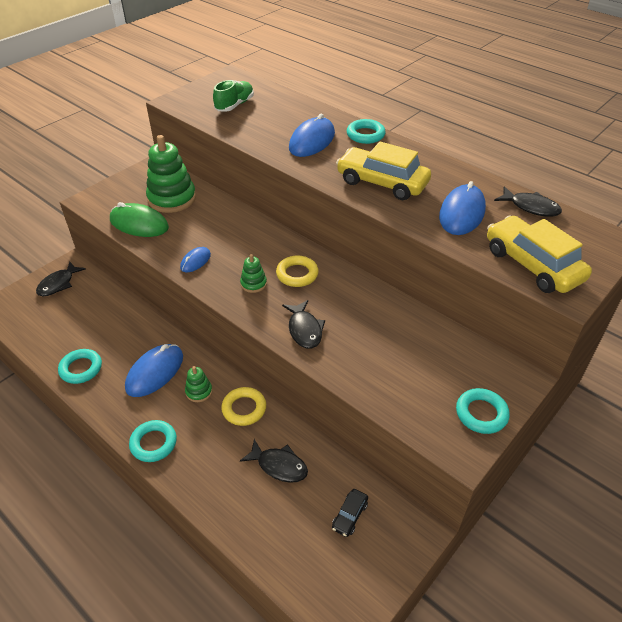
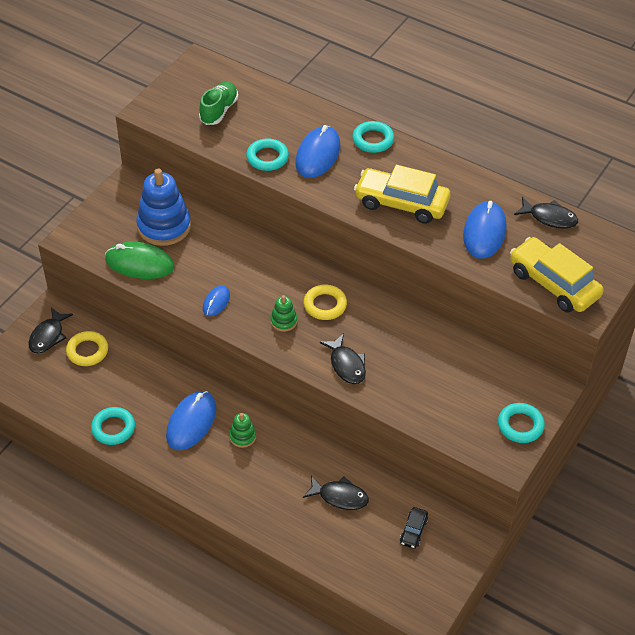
camera: 10 degrees left, 5 degrees up
turquoise ring [129,420,177,462] -> turquoise ring moved to [246,138,289,171]
green stacking toy [146,135,196,213] -> blue stacking toy [136,169,191,246]
yellow ring [221,387,266,426] -> yellow ring moved to [66,331,108,366]

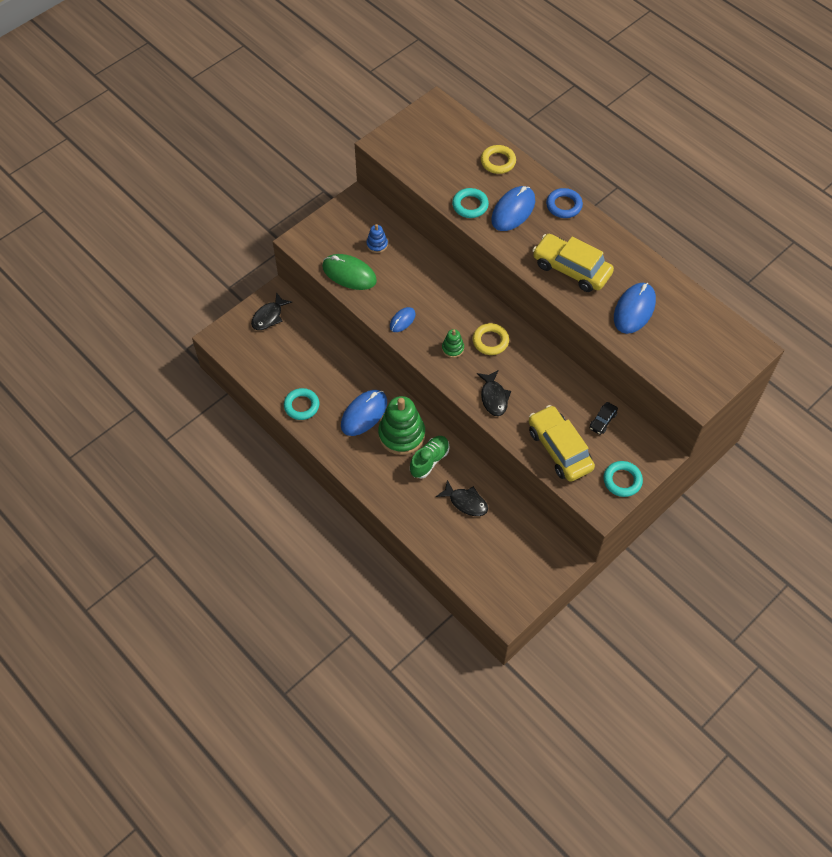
camera: 15 degrees right, 10 degrees up
yellow ring [66,331,108,366] -> yellow ring moved to [481,145,516,174]
blue stacking toy [136,169,191,246] -> blue stacking toy [367,224,388,253], size x0.47
green shoe [199,82,238,125] -> green shoe moved to [410,436,449,478]
green stacking toy [229,413,256,448] -> green stacking toy [378,396,425,455], size x2.12
turquoise ring [352,121,394,153] -> blue ring [546,188,583,218]
black car [400,507,428,549] -> black car moved to [590,402,618,435]
yellow car [510,237,604,313] -> yellow car moved to [529,405,595,482]
black fish [514,197,578,229] -> none

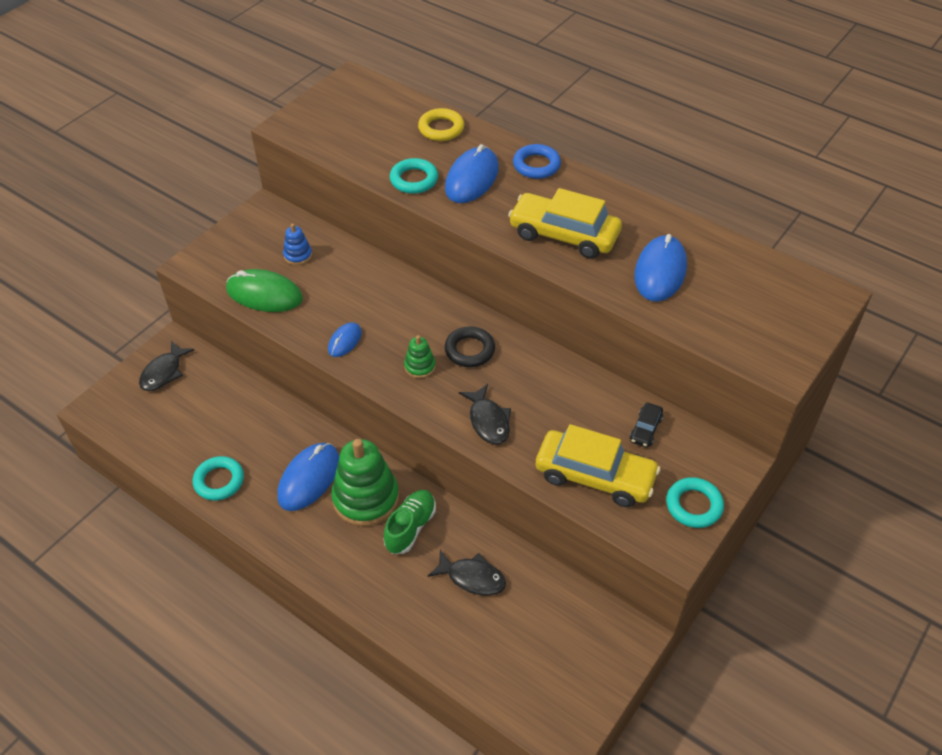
camera: 10 degrees left, 10 degrees down
yellow ring [473,323,509,355] -> black ring [444,327,495,367]
yellow car [529,405,595,482] -> yellow car turned 150 degrees clockwise [536,424,661,507]

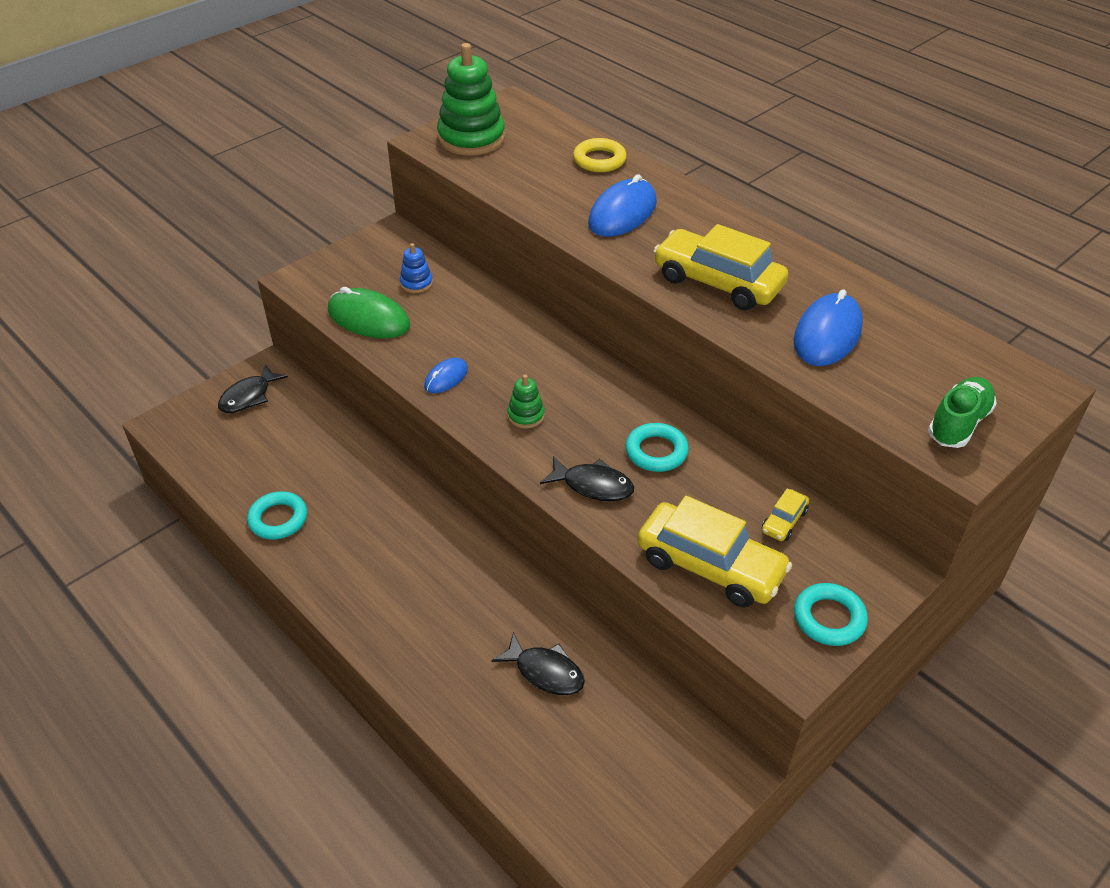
camera: 10 degrees right, 5 degrees down
blue mouse [277,443,339,511] -> none
green stacking toy [331,439,399,526] -> green stacking toy moved to [437,43,505,156]
green shoe [384,490,436,554] -> green shoe moved to [928,377,997,448]
turquoise ring [390,158,438,194] -> turquoise ring moved to [625,423,689,472]
black ring [444,327,495,367] -> none
black fish [459,384,511,445] -> black fish turned 60 degrees counterclockwise [540,456,634,501]
blue ring [513,144,561,179] -> none
black car [630,403,663,447] -> yellow car [762,488,809,541]

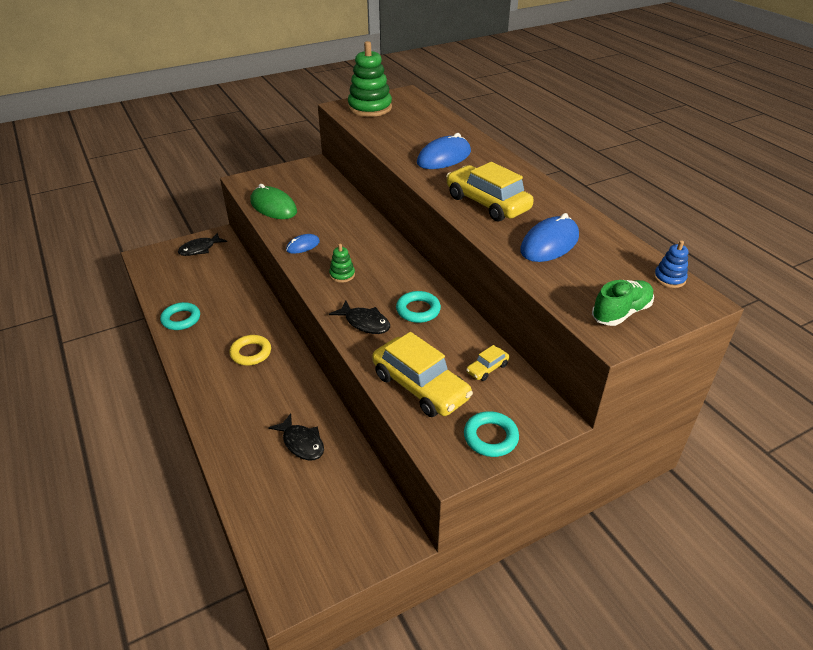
camera: 15 degrees right, 5 degrees down
blue stacking toy [400,243,433,293] -> blue stacking toy moved to [654,240,688,288]
yellow ring [573,138,627,172] -> yellow ring moved to [229,335,271,366]

